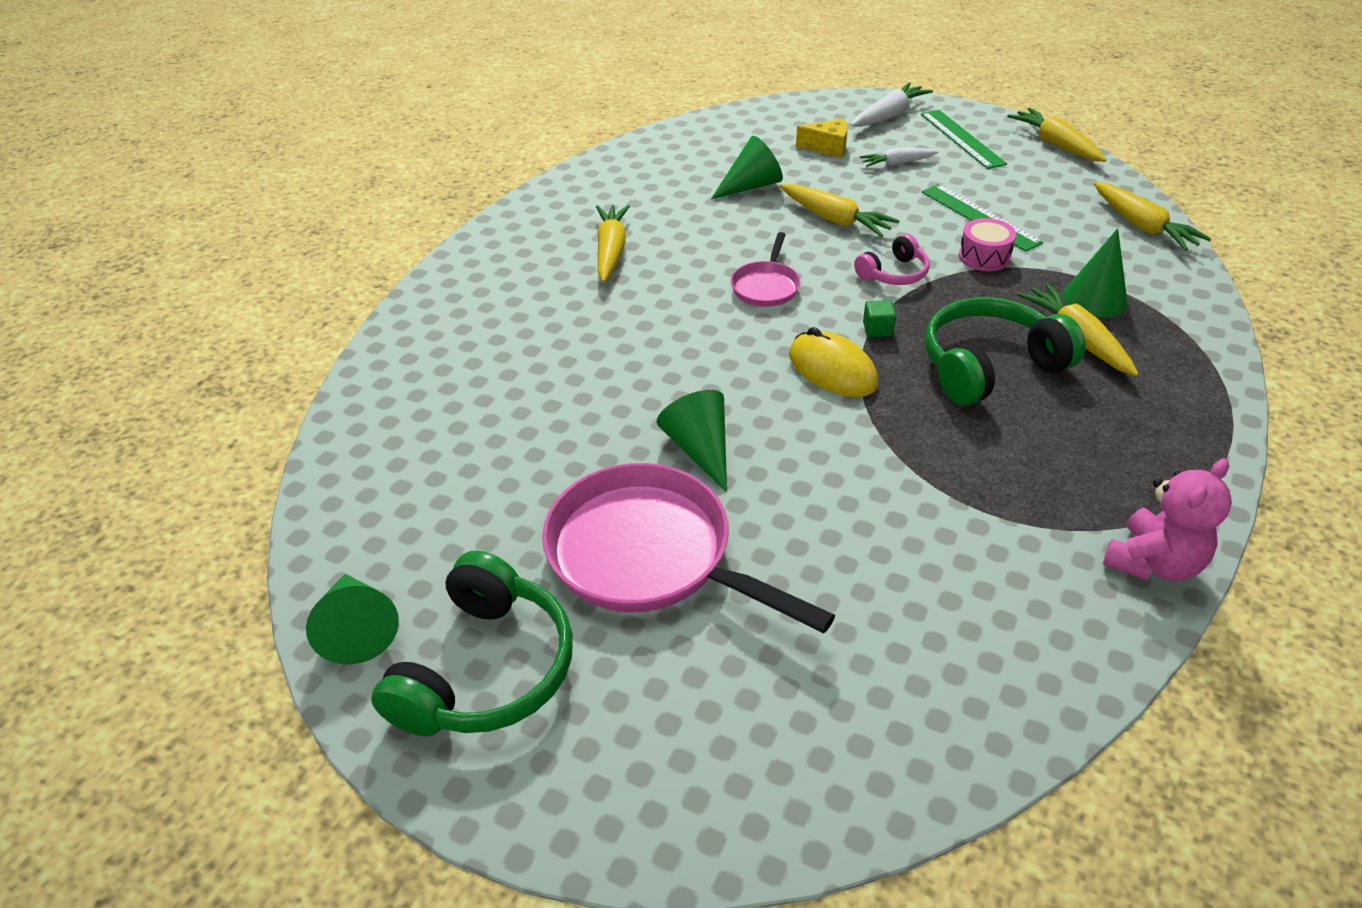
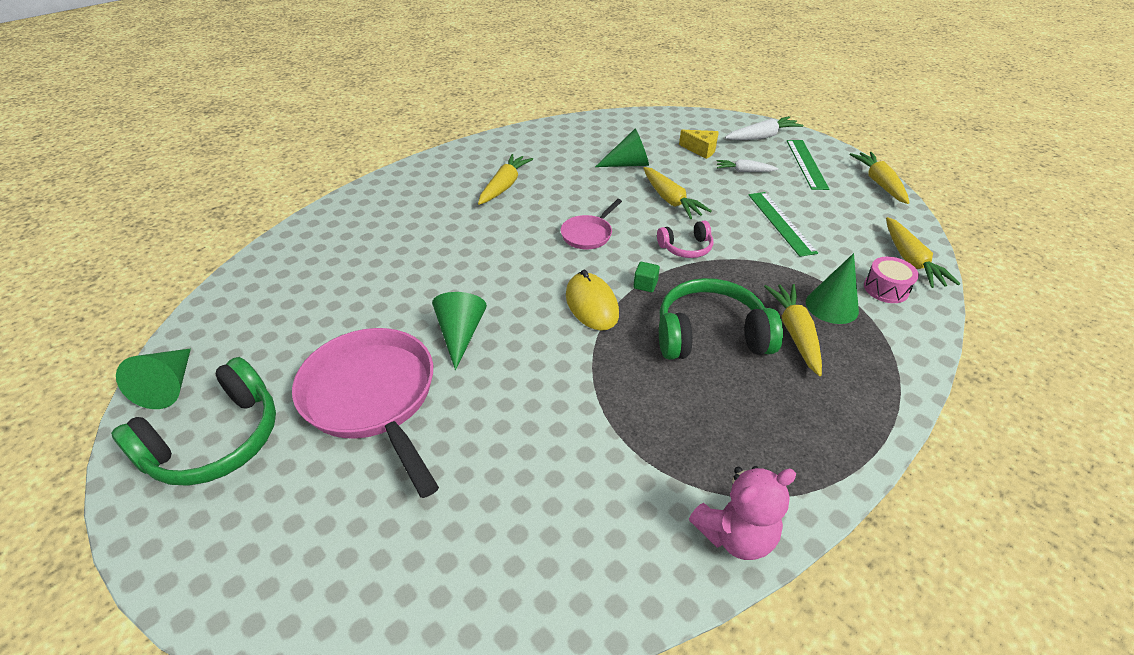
camera: 20 degrees right, 0 degrees up
pink drum [959,218,1016,271] -> pink drum moved to [864,257,919,303]

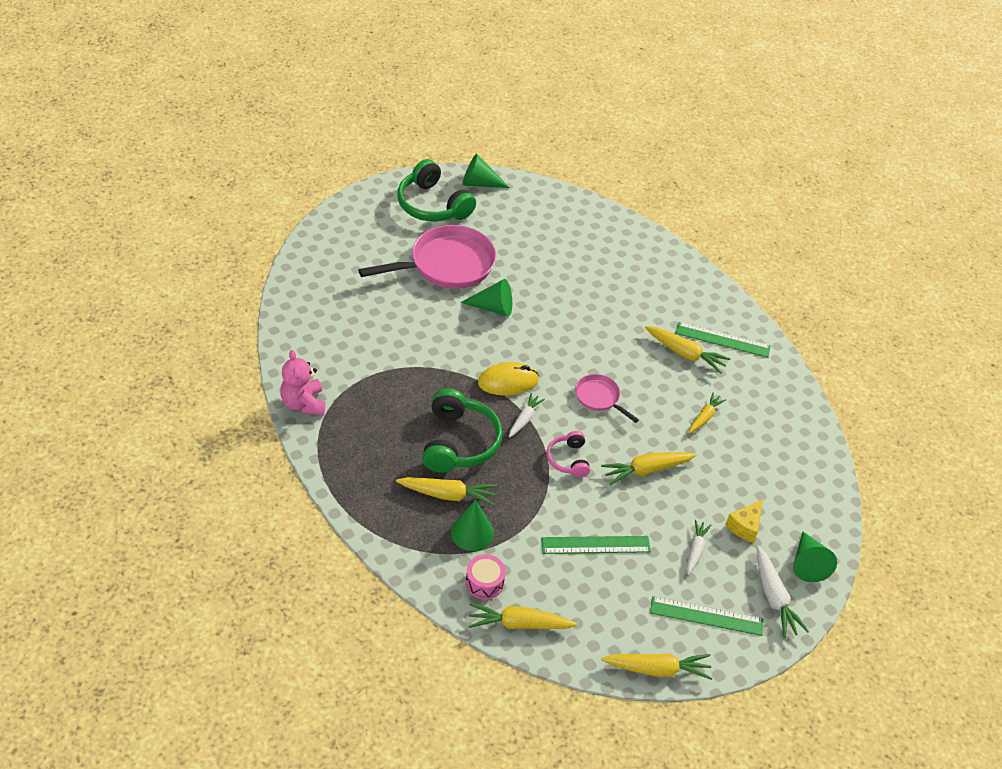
camera: 95 degrees right, 5 degrees up
green cone [595,128,649,167] -> green cone moved to [793,532,837,582]
green cube [633,262,660,292] -> white carrot [509,393,545,438]
none -> green ruler [675,322,771,358]
none -> yellow carrot [689,392,726,433]

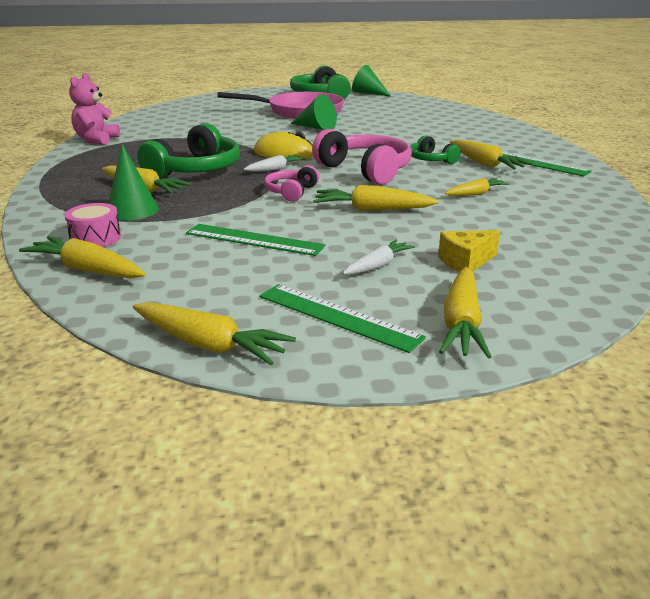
camera: 30 degrees right, 20 degrees down
pink pan [575,374,639,423] -> pink headphones [312,129,412,185]
white carrot [756,546,809,638] -> yellow carrot [439,267,491,359]
green cone [793,532,837,582] -> none
none -> green headphones [410,135,461,164]

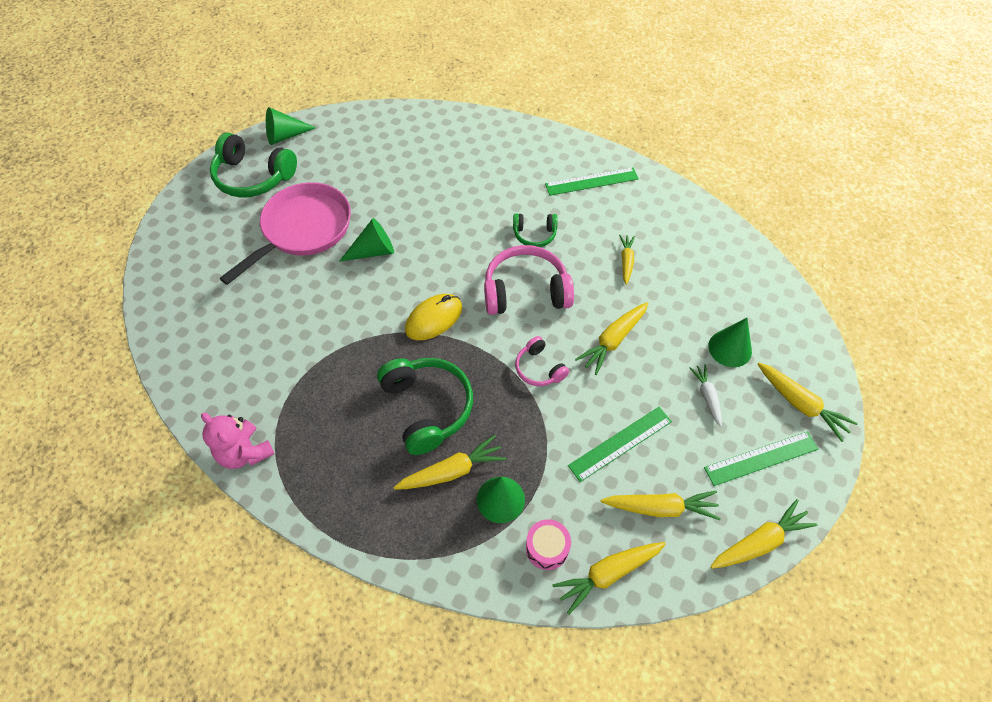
camera: 55 degrees left, 30 degrees up
white carrot [244,155,306,171] -> none
yellow cheese [438,230,500,272] -> green cone [708,318,752,367]
yellow carrot [450,140,533,170] -> yellow carrot moved to [601,491,721,520]

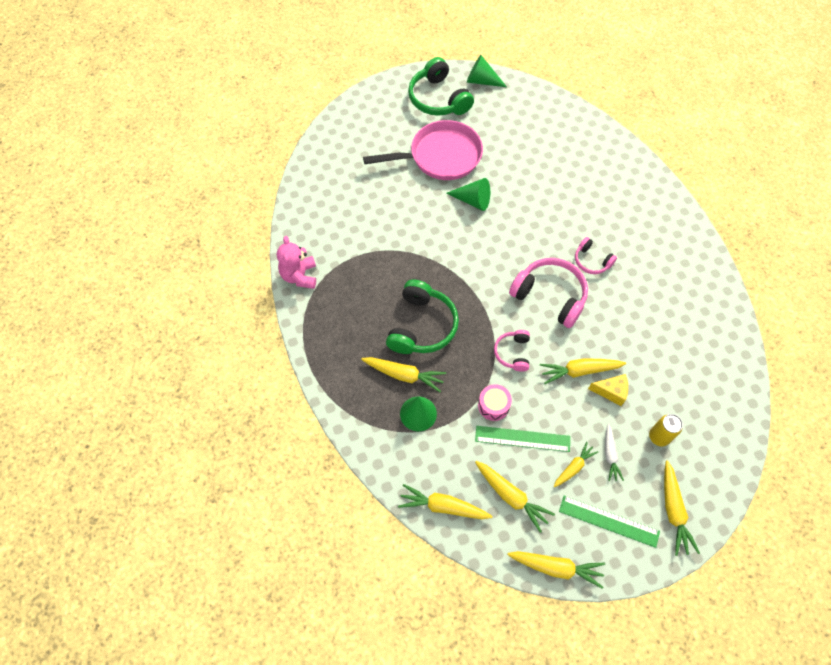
camera: 40 degrees right, 5 degrees up
yellow mouse [405,294,462,340] -> none
green headphones [513,213,558,247] -> pink headphones [575,237,617,274]
pink drum [526,519,571,570] -> pink drum moved to [478,384,512,421]
green ruler [545,167,639,196] -> none
yellow carrot [619,235,635,285] -> yellow carrot moved to [554,442,598,487]
white carrot [689,364,722,427] -> white carrot turned 150 degrees clockwise [605,424,624,481]
green cone [708,318,752,367] -> yellow can [649,414,683,446]
none -> yellow cheese [588,374,628,406]

